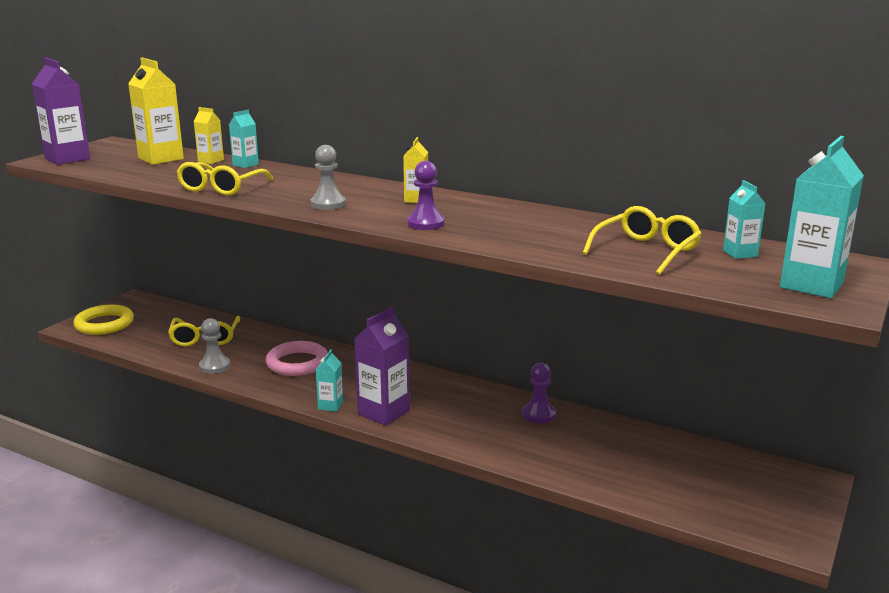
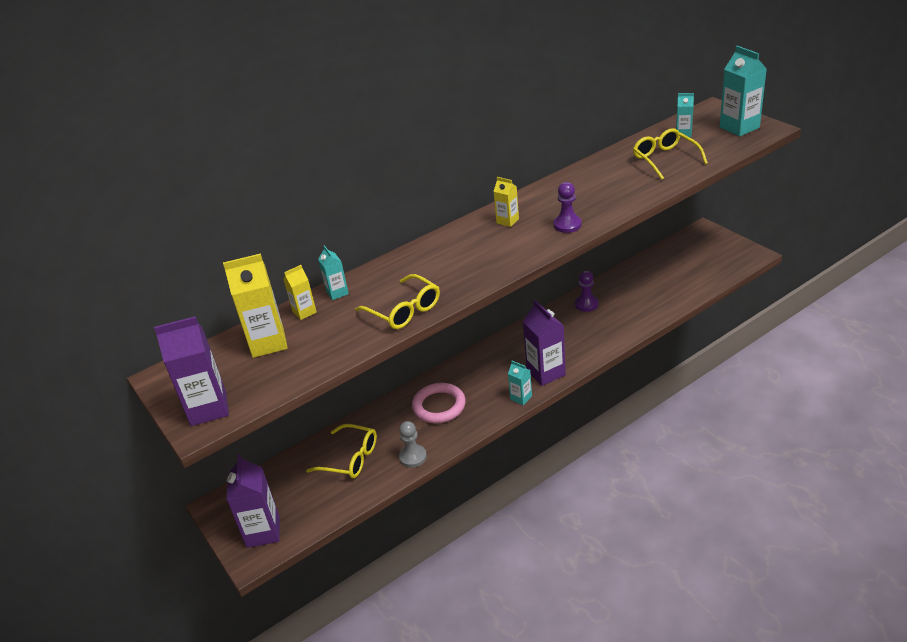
camera: 60 degrees left, 15 degrees up
yellow ring [73,305,134,335] -> purple carton [226,454,280,548]
grey pawn [310,145,346,210] -> none

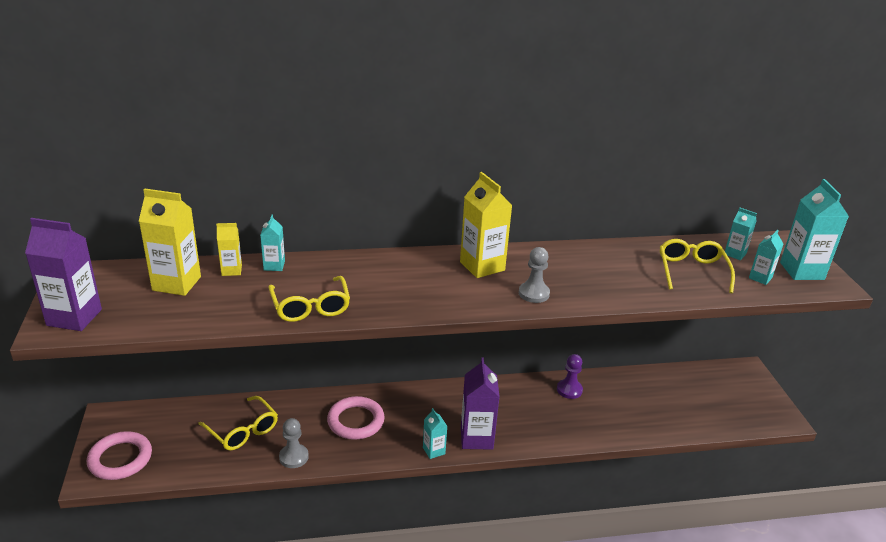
camera: 20 degrees right, 5 degrees down
purple carton [226,454,280,548] -> pink ring [87,431,152,480]
yellow carton [494,177,519,227] -> yellow carton [460,172,512,278], size x1.85
purple pawn [553,182,582,233] -> grey pawn [519,247,550,303]
none -> turquoise carton [749,230,783,285]

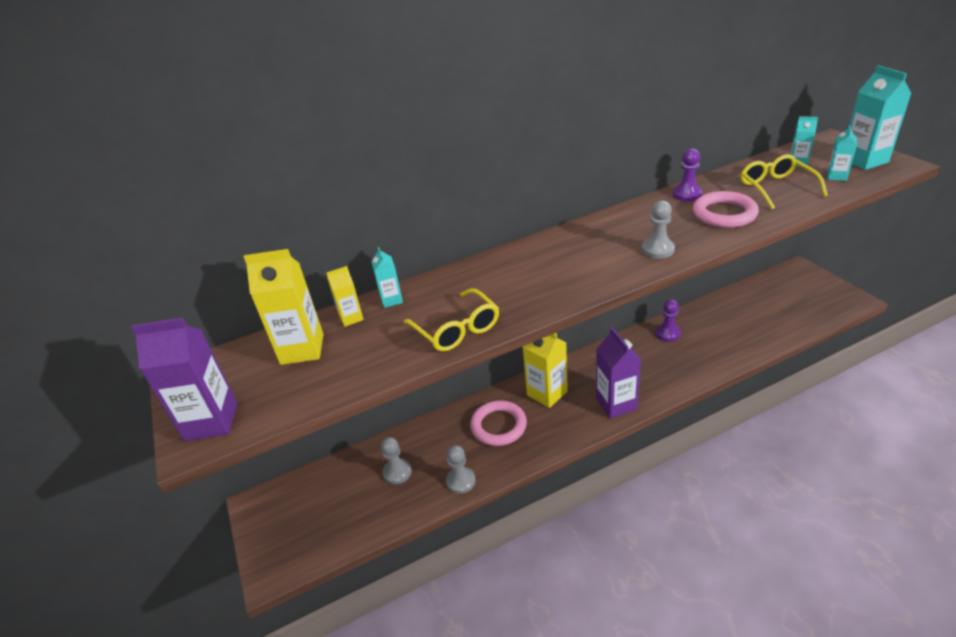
camera: 10 degrees left, 5 degrees up
pink ring [87,431,152,480] -> pink ring moved to [693,191,759,228]
yellow glasses [199,396,278,451] -> grey pawn [381,437,412,484]
turquoise carton [423,408,447,459] -> none
yellow carton [460,172,512,278] -> yellow carton moved to [523,333,568,408]
none -> purple pawn [673,148,702,201]

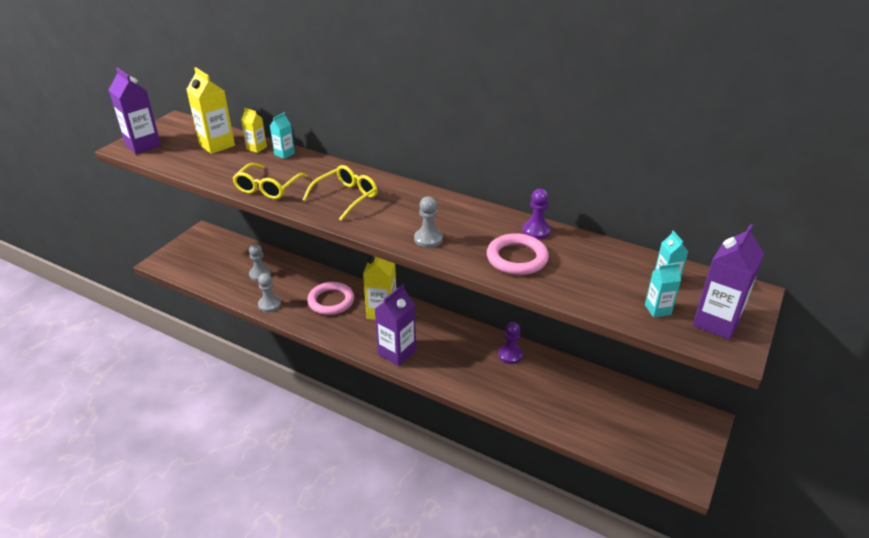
camera: 50 degrees right, 0 degrees up
yellow glasses [741,154,828,209] -> yellow glasses moved to [303,165,378,221]
turquoise carton [850,65,912,170] -> purple carton [693,224,764,340]

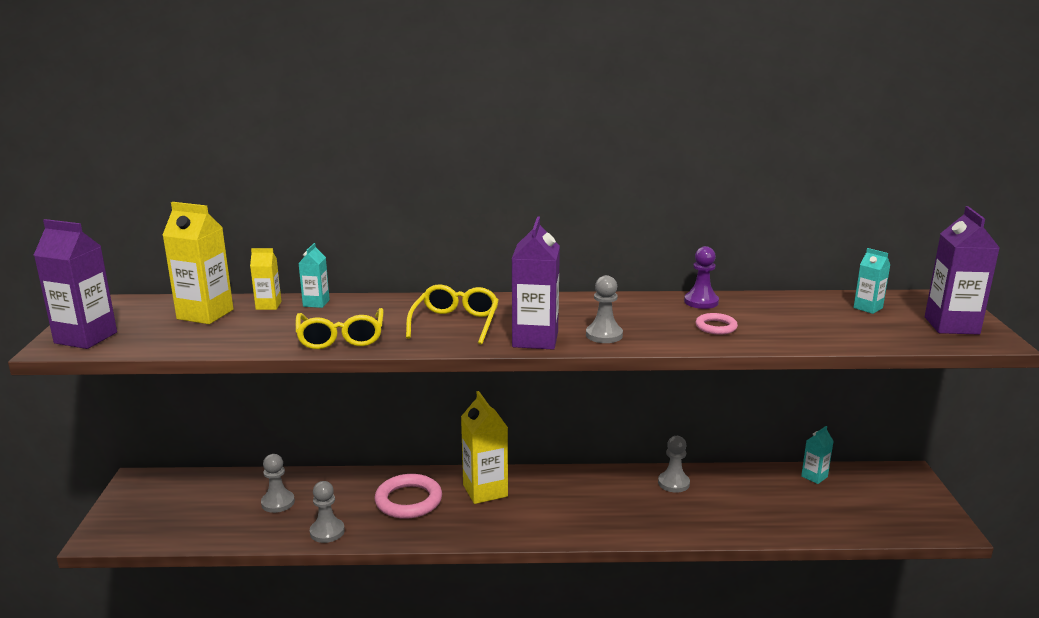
camera: 30 degrees left, 15 degrees down
purple carton [375,284,416,366] -> purple carton moved to [512,216,560,350]
pink ring [487,233,549,275] -> pink ring [696,313,738,335], size x0.55
purple pawn [498,322,523,364] -> grey pawn [658,436,690,493]
turquoise carton [645,263,681,317] -> turquoise carton moved to [801,426,833,484]

